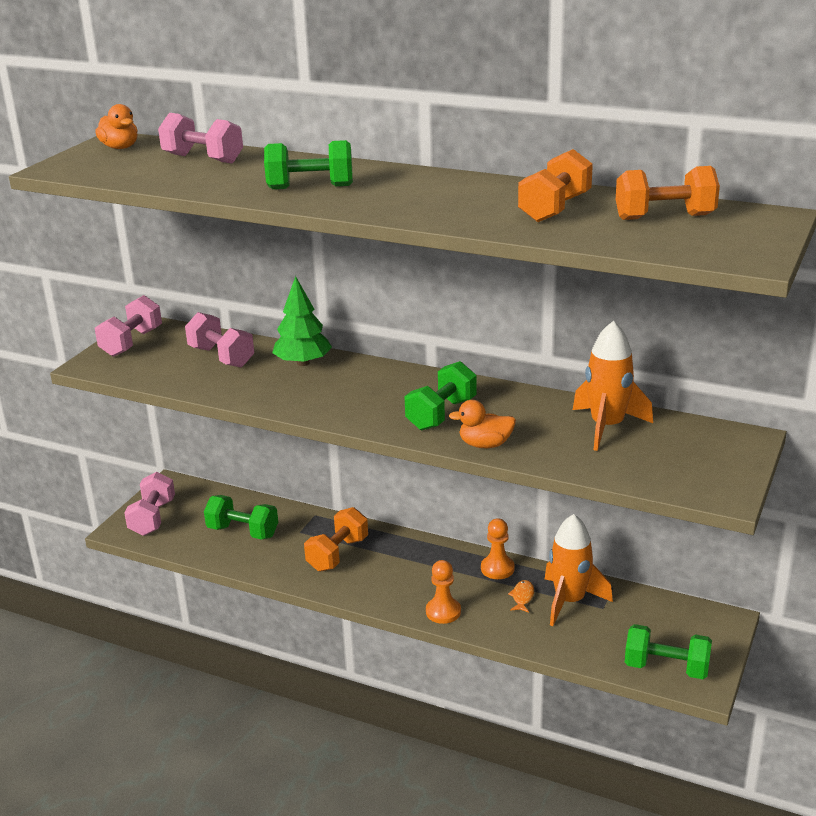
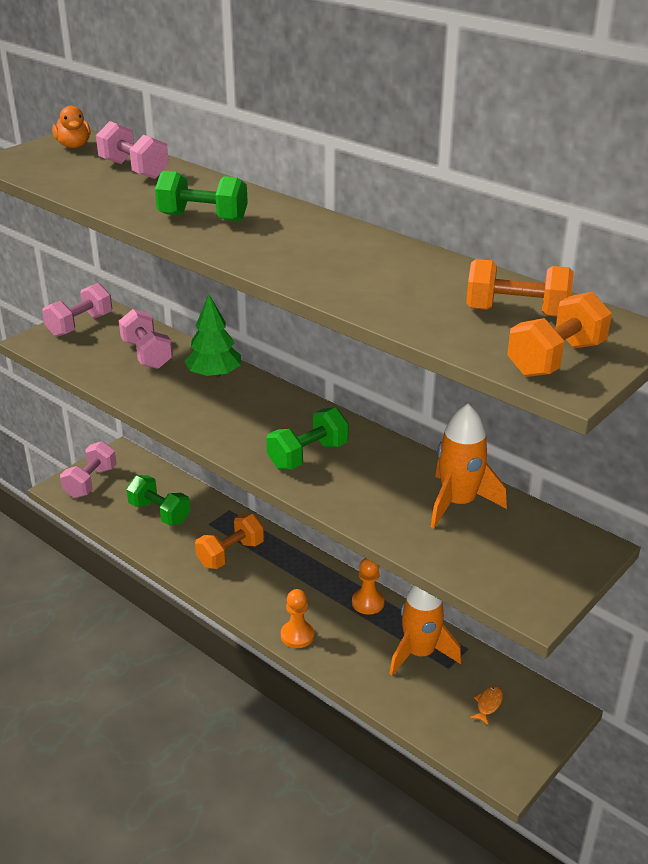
camera: 15 degrees right, 5 degrees up
orange duck [449,400,516,448] -> none
orange fish [508,580,534,613] -> orange fish moved to [470,685,503,725]
orange dumbbell [518,149,593,222] -> orange dumbbell moved to [507,292,612,377]
green dumbbell [625,624,712,679] -> none

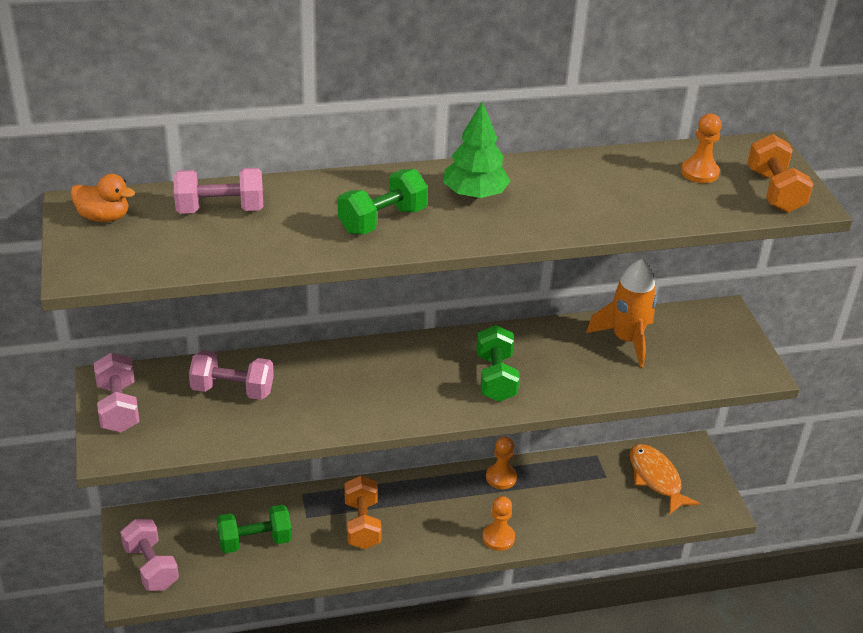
camera: 55 degrees left, 5 degrees up
green tree [184,294,241,378] -> green tree moved to [443,101,510,199]
orange rocket [389,585,462,675] -> none
orange dumbbell [466,259,574,317] -> orange pawn [681,114,722,183]
orange fish [470,685,503,725] -> orange fish [630,444,700,515], size x2.17

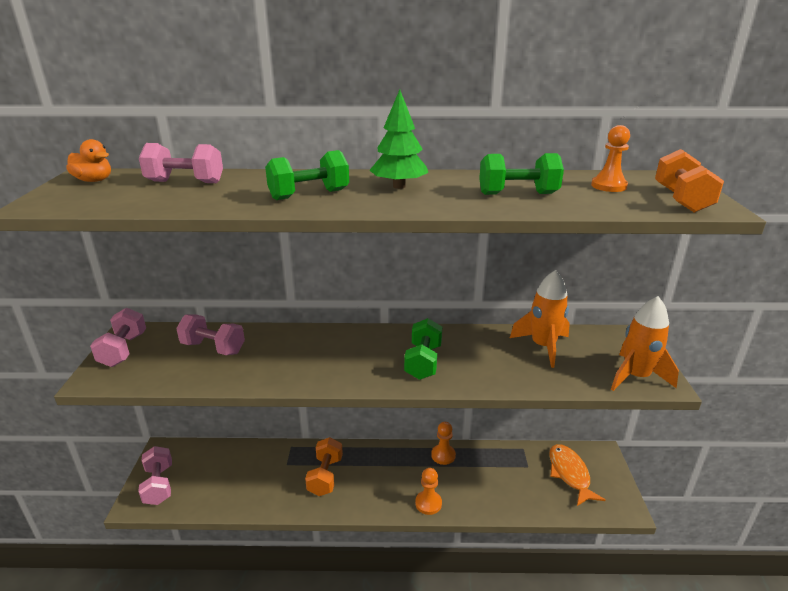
camera: 15 degrees right, 10 degrees down
green dumbbell [217,505,292,553] -> green dumbbell moved to [479,153,564,195]
none -> orange rocket [611,296,679,391]

